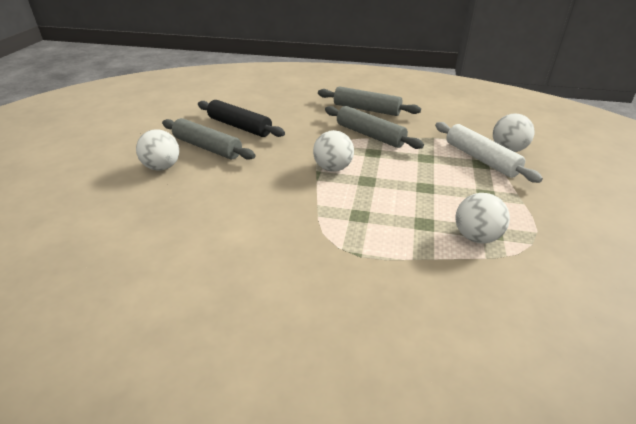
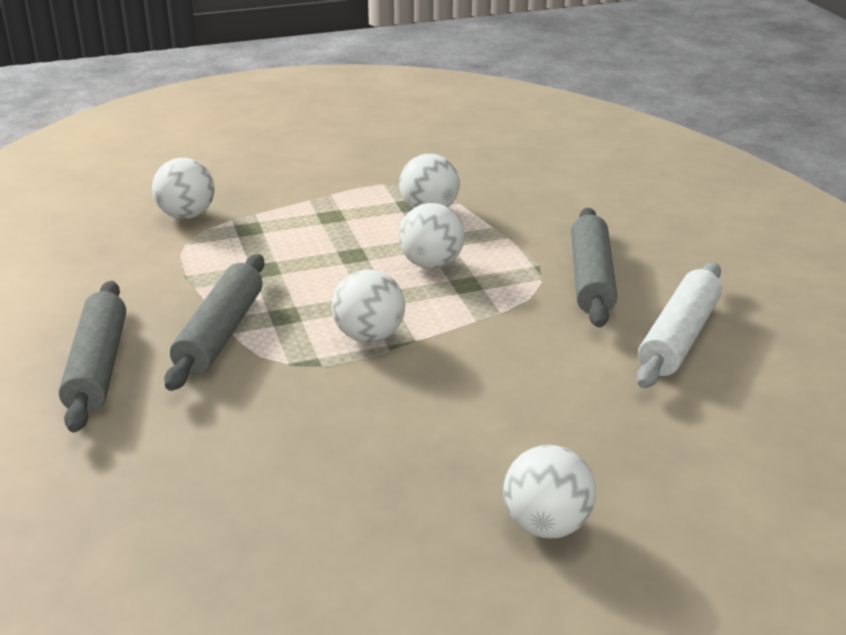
camera: 120 degrees left, 5 degrees down
grey rolling pin [162,118,256,160] -> grey rolling pin moved to [571,208,617,328]
black rolling pin [198,100,285,137] -> none
white rolling pin [435,122,543,183] -> white rolling pin moved to [636,262,722,388]
none -> white ball [399,203,465,269]

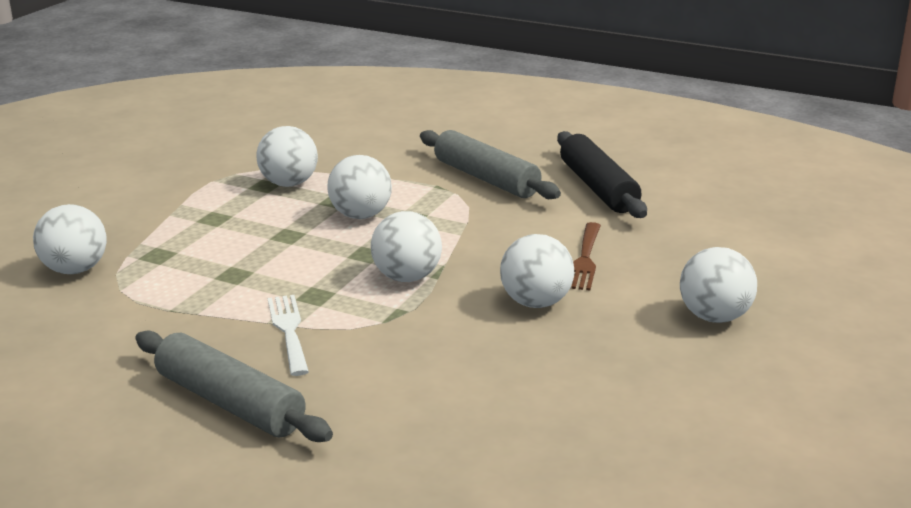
camera: 45 degrees left, 5 degrees down
grey rolling pin [164,254,264,391] -> white fork [268,295,309,376]
white rolling pin [636,262,722,388] -> black rolling pin [557,131,647,218]
none -> white ball [500,234,574,308]
none -> brown fork [571,222,601,291]

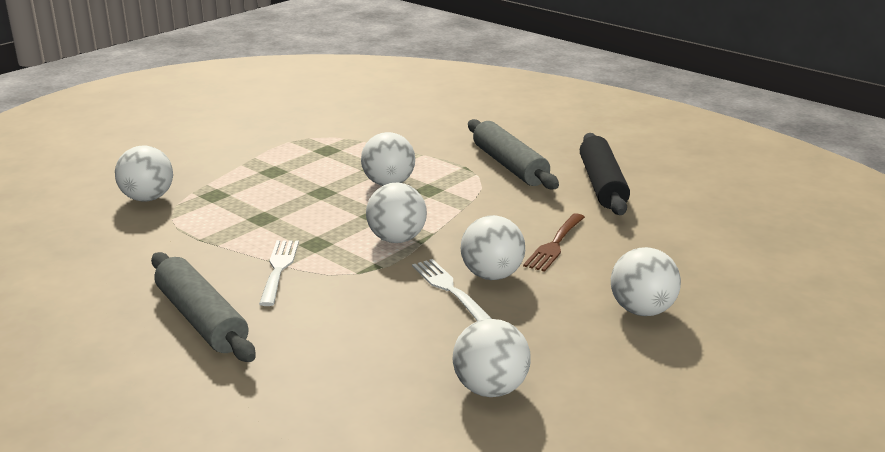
camera: 15 degrees right, 0 degrees up
white ball [256,126,318,187] -> white ball moved to [453,319,531,397]
none -> white fork [412,259,492,321]

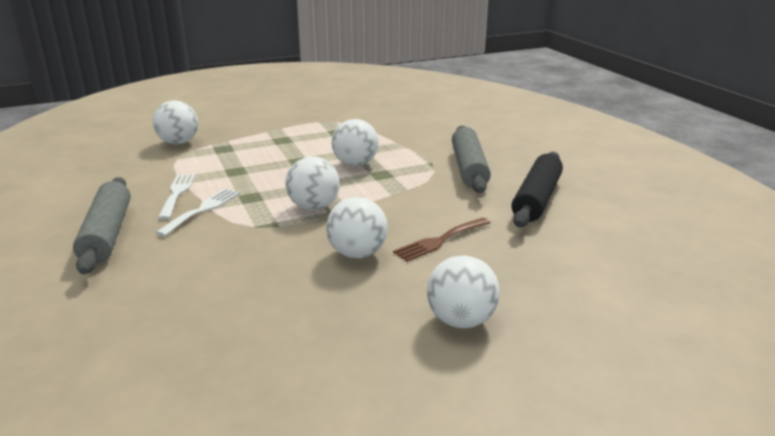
camera: 25 degrees right, 0 degrees up
white fork [412,259,492,321] -> white fork moved to [158,174,196,220]
white ball [453,319,531,397] -> none

